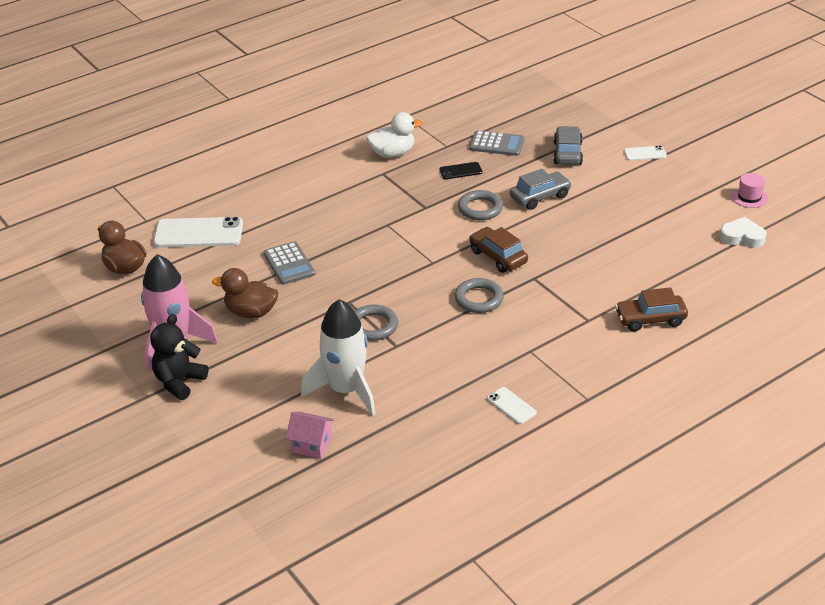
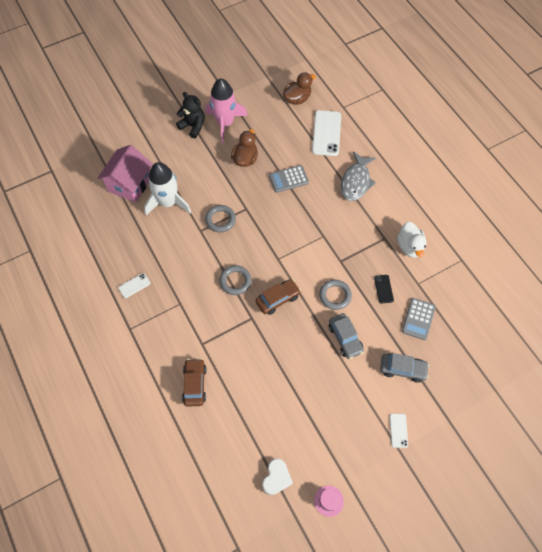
camera: 95 degrees right, 25 degrees up
pink house [286,412,334,459] -> pink house [97,145,153,203], size x1.92
none -> grey fish [341,152,376,201]

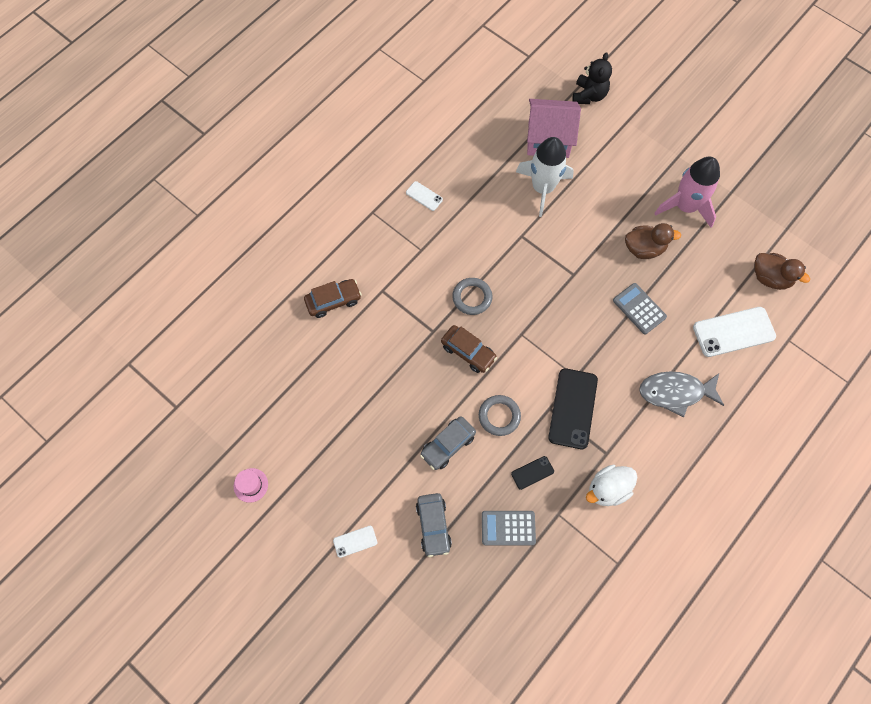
camera: 70 degrees right, 5 degrees up
black teddy bear [176,92,205,139] -> black teddy bear moved to [572,52,612,104]
grey ring [205,205,236,232] -> none
white heart [262,458,293,495] -> none
none -> black phone [549,368,598,449]

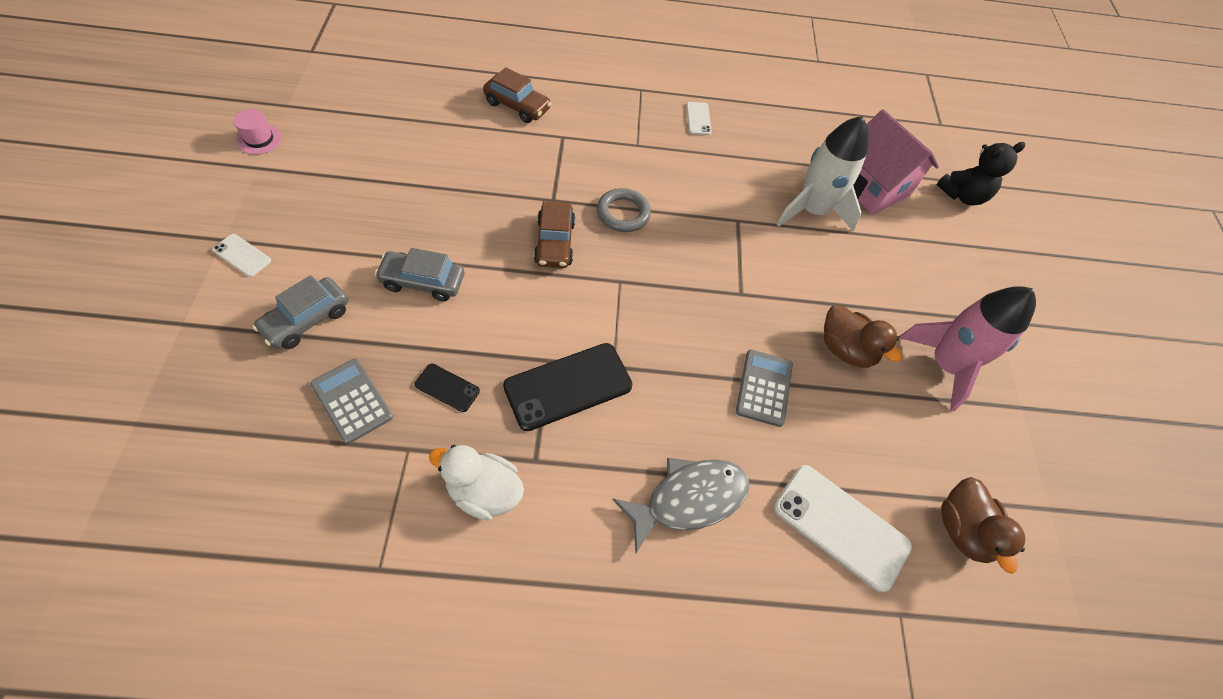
camera: 45 degrees right, 10 degrees down
grey ring [479,395,521,436] -> none
grey fish [639,372,724,417] -> grey fish turned 105 degrees clockwise [612,458,750,553]

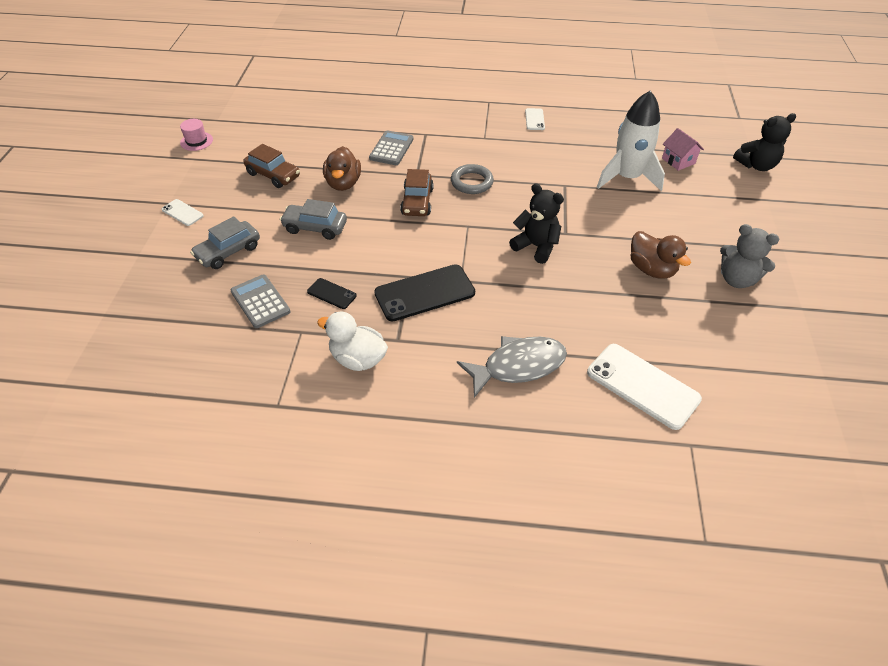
camera: 10 degrees right, 10 degrees down
brown car [483,67,552,123] -> brown car moved to [243,144,300,188]
grey calculator [736,350,793,427] -> grey calculator moved to [369,130,414,165]
pink house [853,109,939,215] -> pink house [662,128,704,171], size x0.52
pink rocket [899,286,1036,411] -> grey teddy bear [720,224,780,288]
brown duck [941,477,1025,574] -> brown duck moved to [323,146,361,191]
none -> black teddy bear [509,183,564,264]

